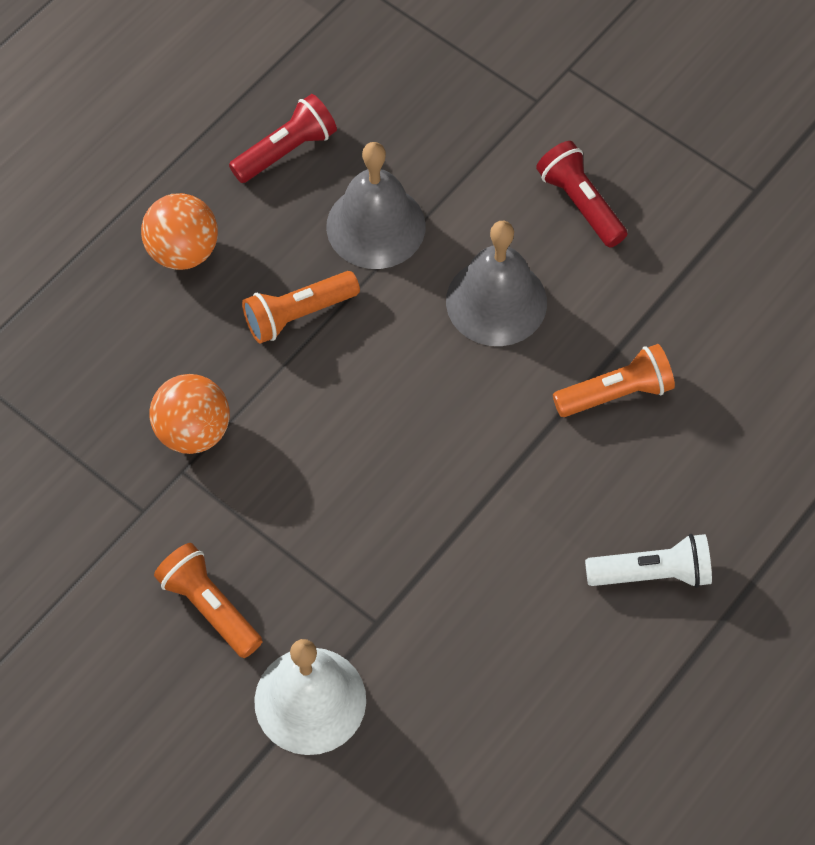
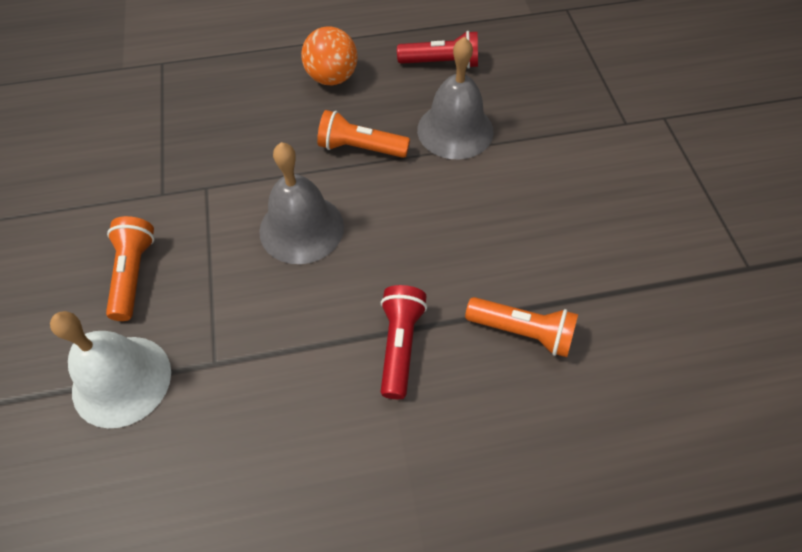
camera: 40 degrees right, 5 degrees down
orange ball [149,374,230,454] -> none
grey bell [446,221,547,346] -> grey bell moved to [259,142,344,264]
red flashlight [536,141,627,248] -> red flashlight moved to [381,285,427,399]
white flashlight [585,534,712,588] -> none

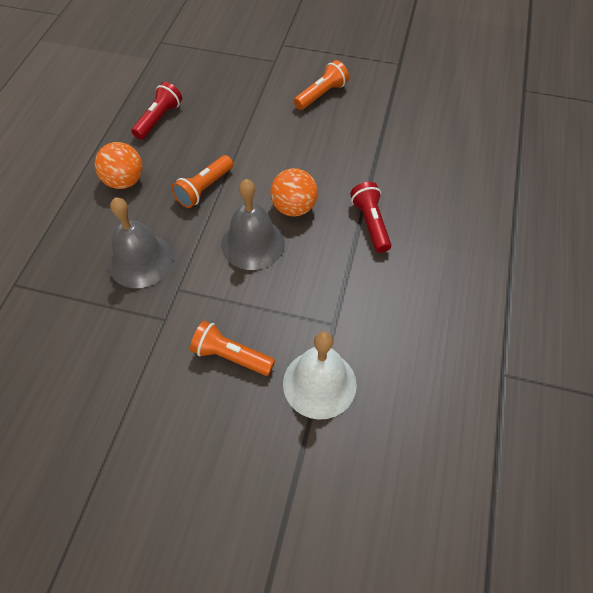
camera: 65 degrees left, 0 degrees up
red flashlight [381,285,427,399] -> red flashlight turned 45 degrees clockwise [350,182,391,253]
grey bell [417,37,494,159] -> grey bell moved to [108,198,174,288]
orange flashlight [465,297,578,357] -> orange flashlight moved to [294,60,349,110]
none -> orange ball [270,168,318,217]

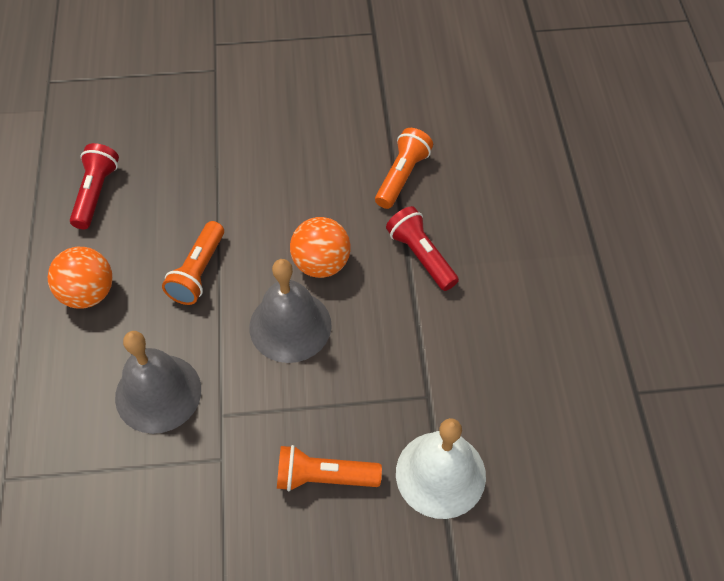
camera: 20 degrees left, 0 degrees up
orange flashlight [294,60,349,110] -> orange flashlight moved to [375,128,433,209]

